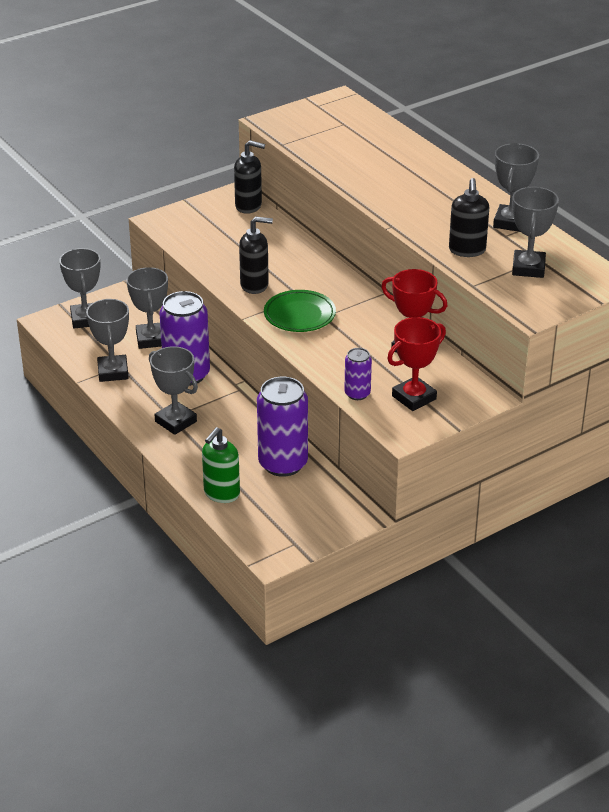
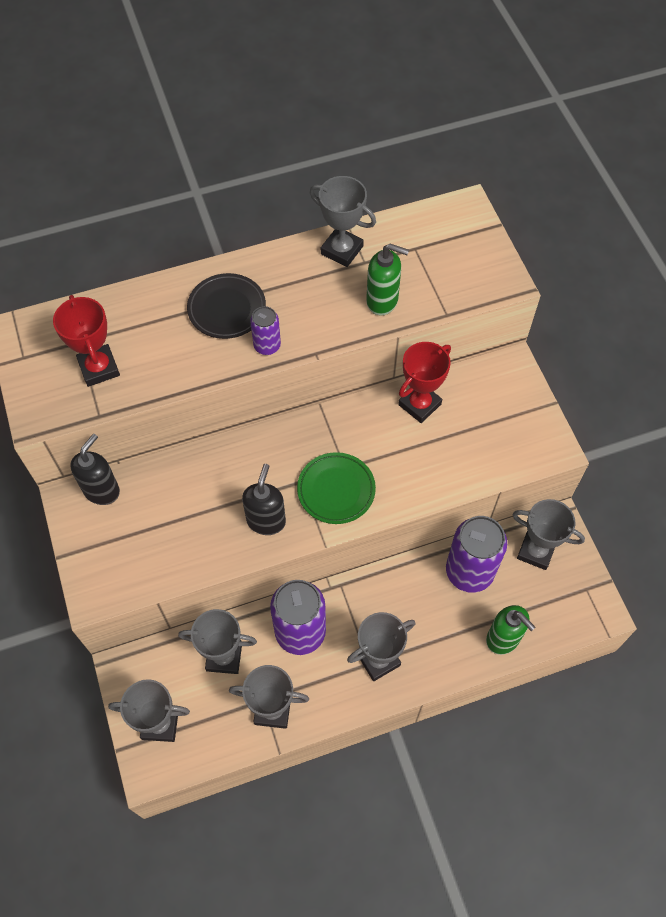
camera: 75 degrees left, 25 degrees up
purple can [344,348,372,400] -> purple can moved to [250,306,281,355]
red trophy [387,317,446,411] -> red trophy moved to [53,295,120,387]
black soap dispenser [449,178,489,257] -> green soap dispenser [366,244,409,316]
grey trophy [512,187,559,278] -> grey trophy moved to [512,499,585,570]
none -> black plate [187,273,266,339]

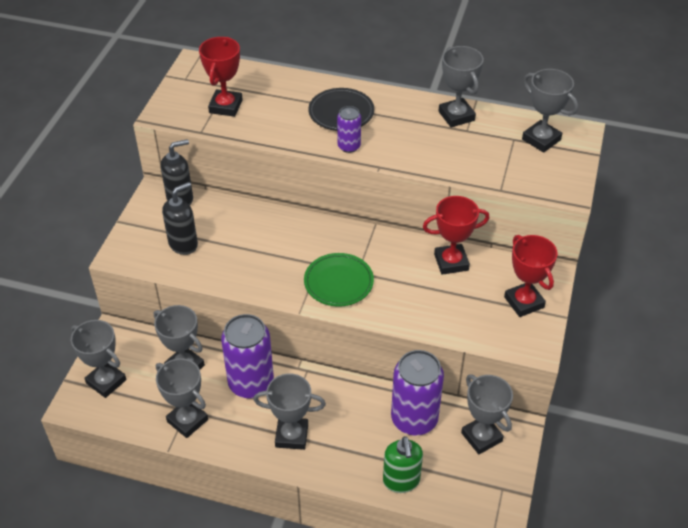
camera: 35 degrees right, 15 degrees down
black soap dispenser [242,464,286,535] -> black soap dispenser moved to [162,182,198,255]
green soap dispenser [366,244,409,316] -> none
none -> red trophy [504,235,558,317]
none -> grey trophy [522,69,578,153]

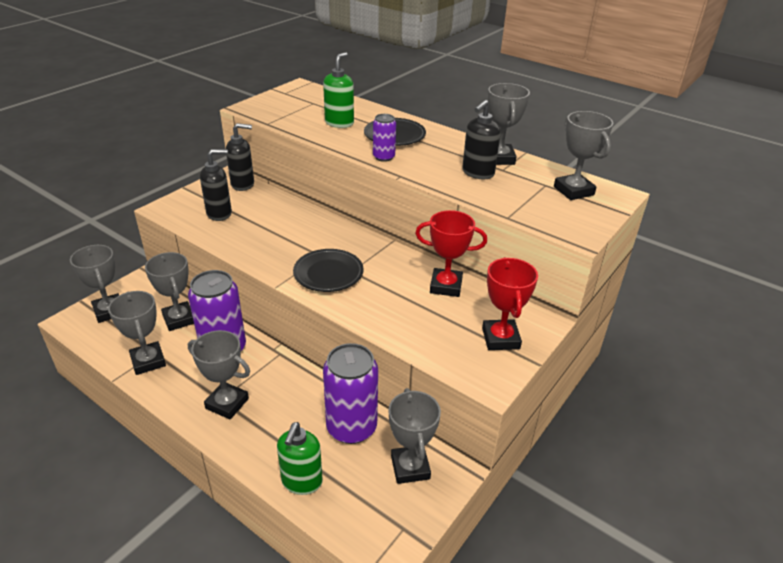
camera: 20 degrees right, 10 degrees down
red trophy [199,37,243,117] -> none
green plate [304,253,374,307] -> black plate [293,249,363,292]
none -> green soap dispenser [323,52,354,128]
none -> black soap dispenser [462,100,501,179]

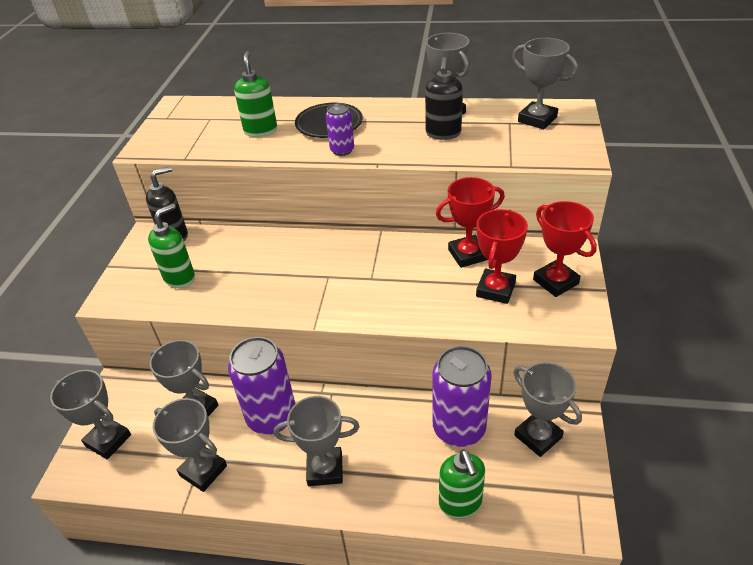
camera: 25 degrees left, 5 degrees up
black soap dispenser [200,149,232,221] -> green soap dispenser [148,204,195,288]
black plate [293,249,363,292] -> none
none -> red trophy [476,209,528,304]

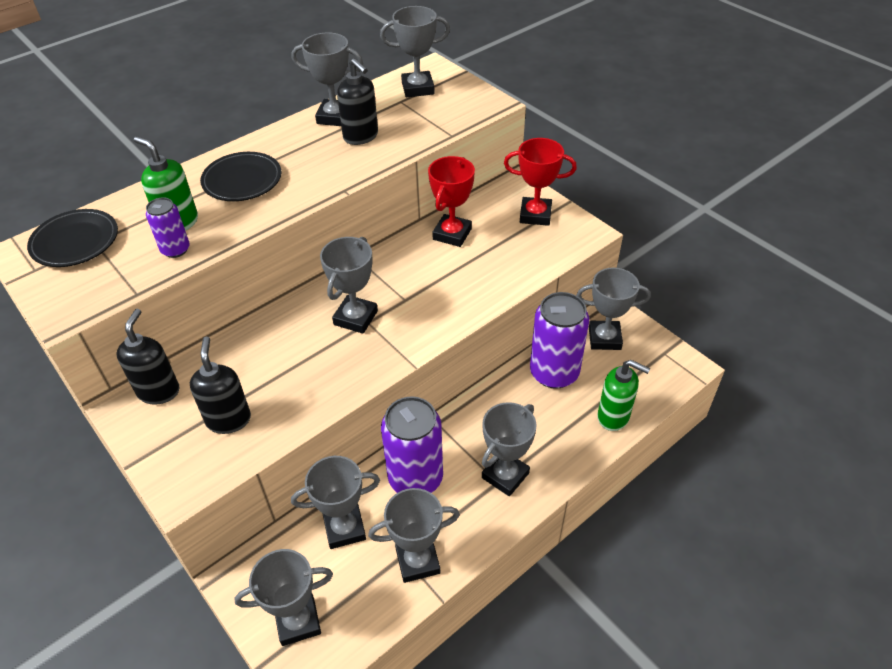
camera: 50 degrees left, 5 degrees up
green soap dispenser [148,204,195,288] -> black soap dispenser [190,337,251,434]
purple can [326,103,354,156] -> purple can moved to [146,198,190,258]
red trophy [476,209,528,304] -> none
none -> black plate [27,209,118,267]
none -> grey trophy [320,237,378,334]

